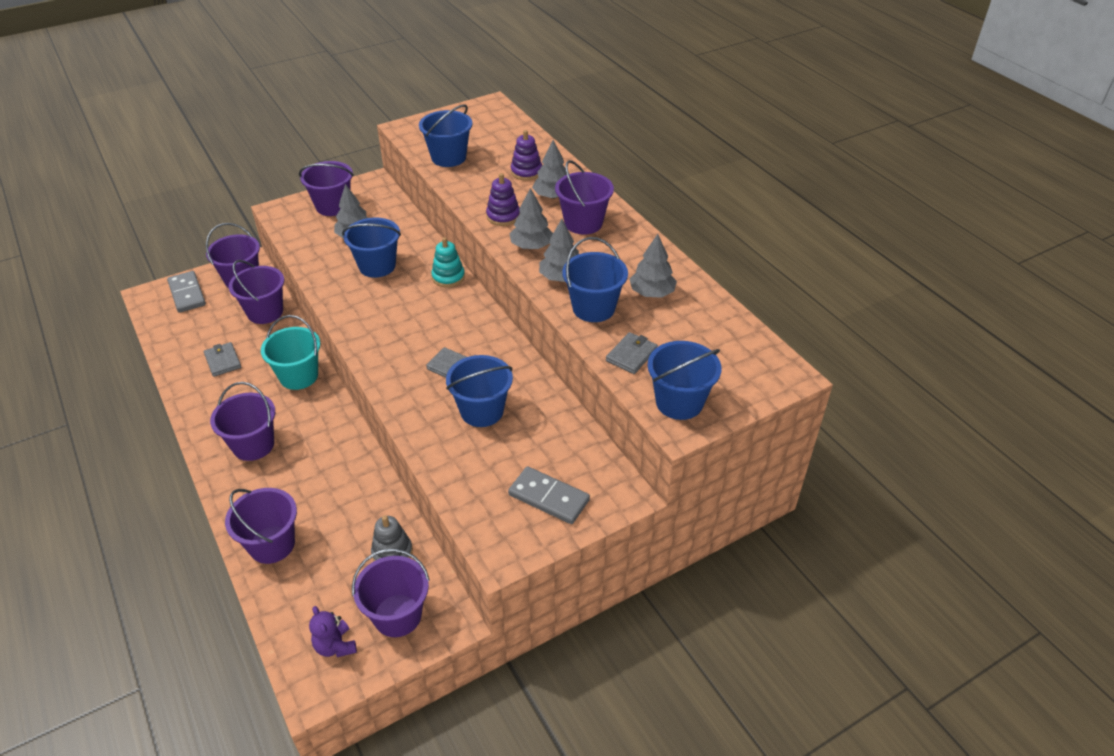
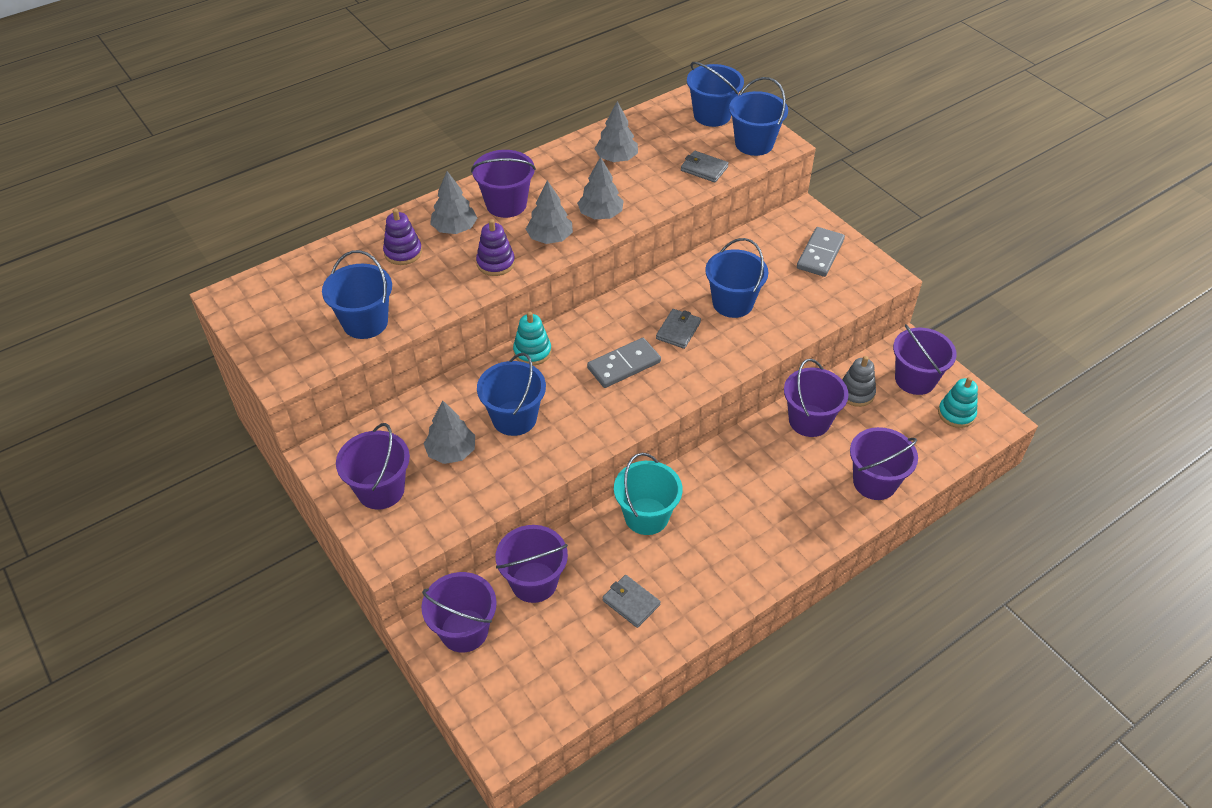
camera: 95 degrees left, 5 degrees up
grey domino [167,271,206,313] -> grey domino moved to [587,338,661,388]
grey wallet [204,342,241,377] -> grey wallet turned 75 degrees clockwise [602,575,661,628]
purple bucket [210,382,275,461] -> purple bucket moved to [784,359,848,437]
purple teddy bear [309,606,357,657] -> turquoise stacking toy [938,377,978,428]
blue bucket [562,237,628,322] -> blue bucket moved to [687,62,744,127]

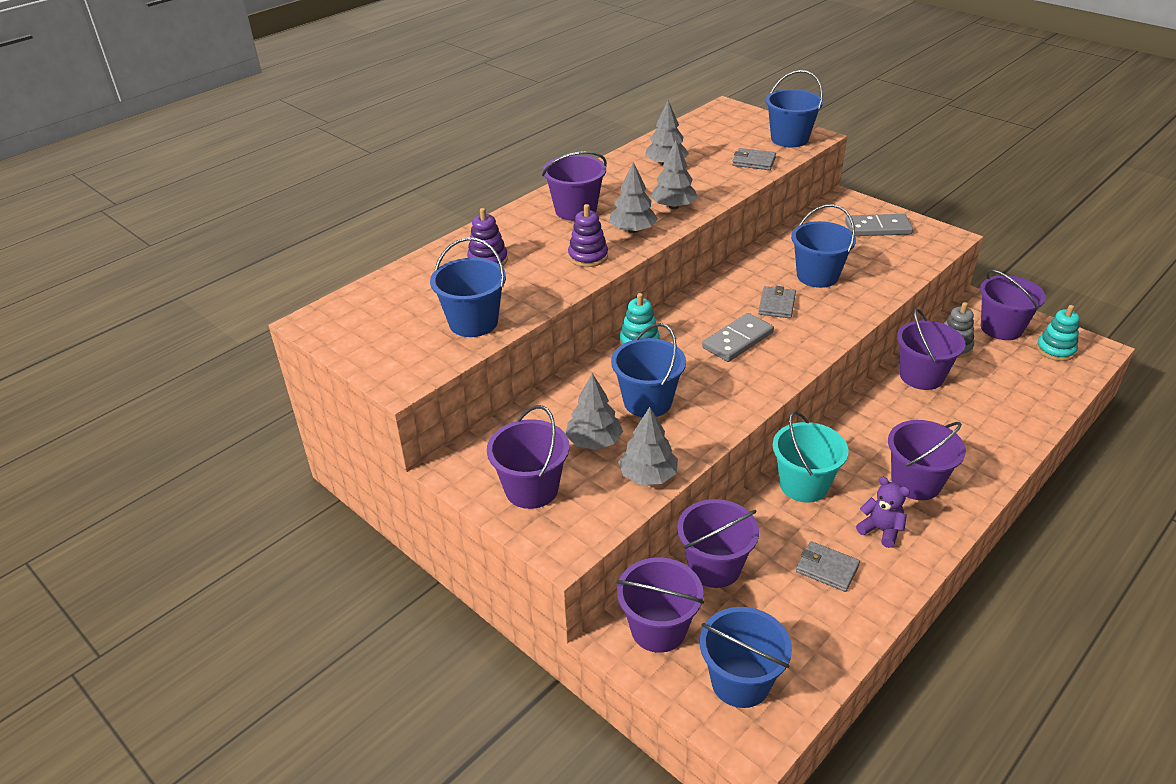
camera: 10 degrees left, 10 degrees down
grey tree [430,171,477,234] -> grey tree moved to [618,407,678,485]
blue bucket [687,62,744,127] -> blue bucket moved to [700,607,792,708]
grey domino [797,227,845,277] -> grey domino turned 75 degrees clockwise [845,214,913,236]
purple bucket [850,427,918,500] -> purple bucket moved to [888,420,966,500]
none -> purple teddy bear [856,477,910,548]

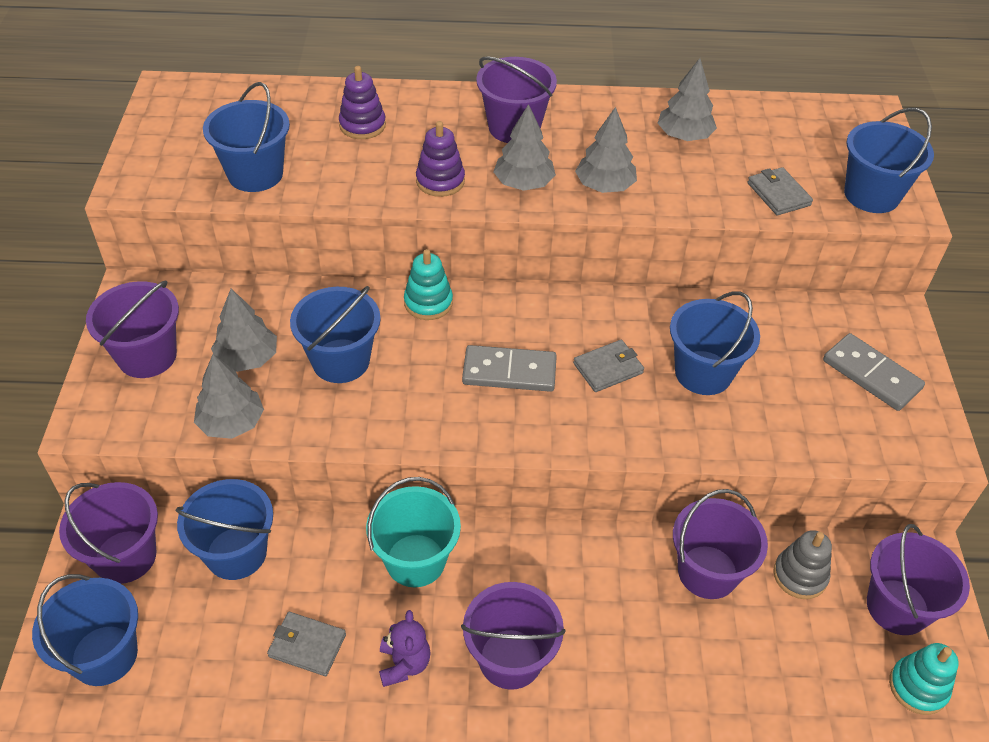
camera: 45 degrees right, 10 degrees up
purple bucket [677,499,759,588] -> blue bucket [176,479,273,580]
grey wallet [796,541,860,592] -> grey wallet turned 60 degrees counterclockwise [267,612,346,676]

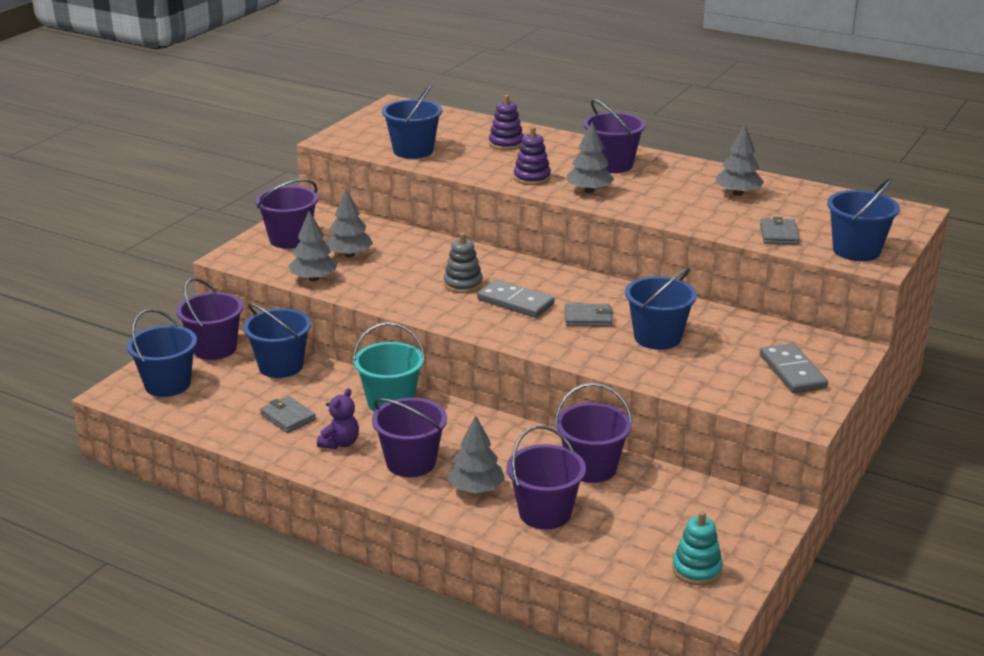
camera: 30 degrees right, 20 degrees down
blue bucket [290,286,381,383] -> none
turquoise stacking toy [404,249,453,320] -> none
grey tree [575,107,637,193] -> grey tree moved to [447,415,505,493]
grey stacking toy [774,530,832,599] -> grey stacking toy moved to [444,232,483,293]
purple bucket [867,524,970,635] -> purple bucket moved to [507,426,586,530]

